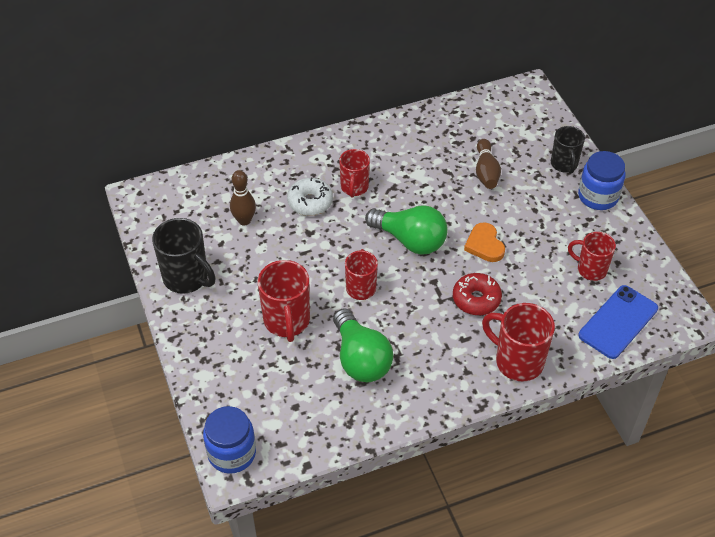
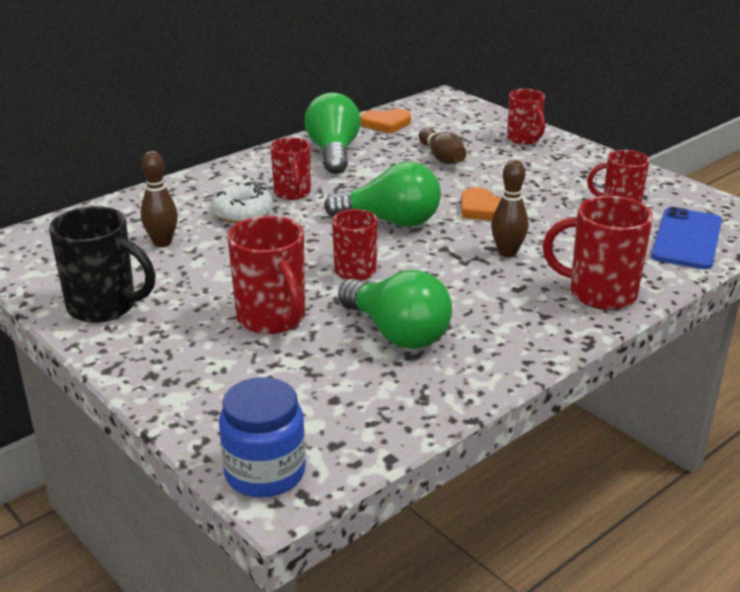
camera: 20 degrees left, 20 degrees down
red donut [453,273,502,315] -> brown bowling pin [491,160,528,257]
black mug [551,126,585,174] -> red mug [507,89,545,145]
blue jar [578,151,626,210] -> none
none -> green light bulb [305,92,361,174]
none -> orange heart [361,109,411,133]

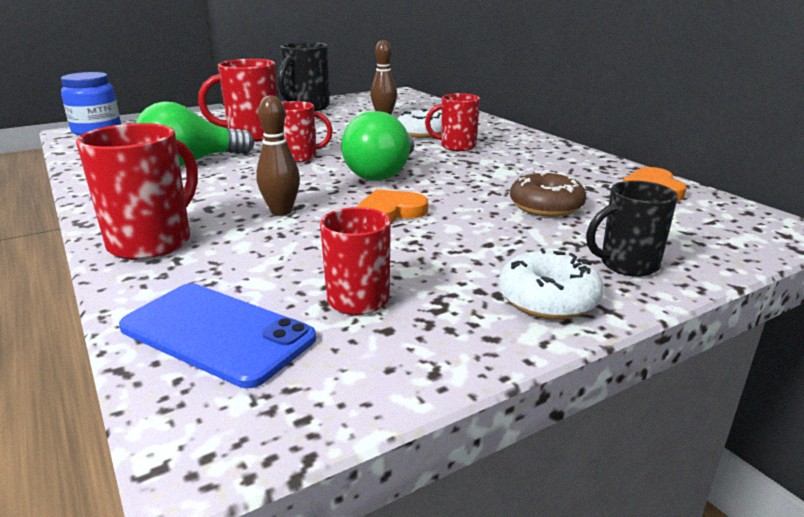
camera: 100 degrees right, 5 degrees down
green light bulb [305,92,361,174] -> none
brown bowling pin [419,128,466,164] -> brown donut [510,171,586,217]
red mug [507,89,545,145] -> black mug [586,181,678,277]
none -> white donut [499,248,604,320]

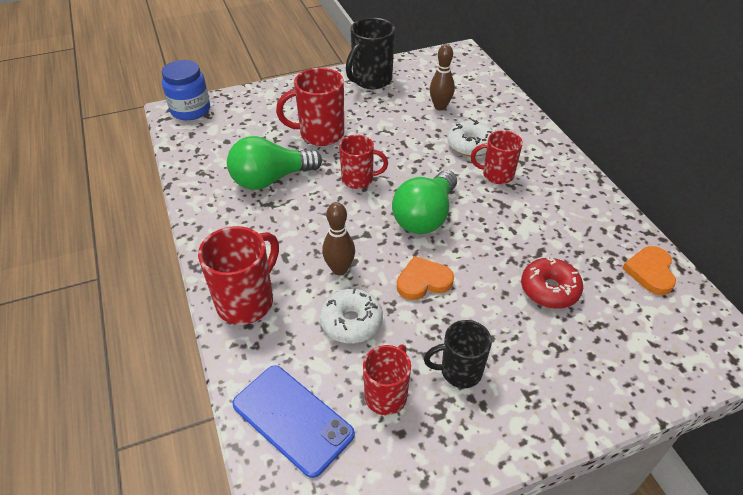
camera: 10 degrees right, 20 degrees up
white donut [499,248,604,320] -> white donut moved to [320,288,383,343]
brown donut [510,171,586,217] -> red donut [521,257,583,309]
black mug [586,181,678,277] -> black mug moved to [424,320,492,388]

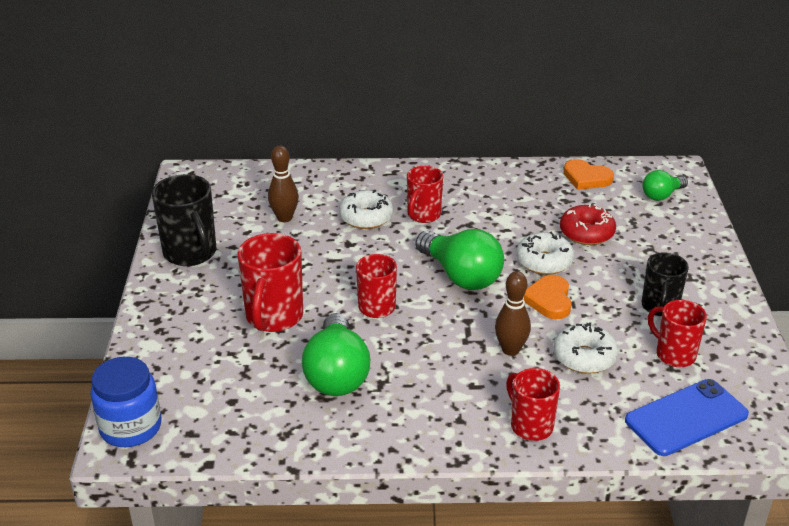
camera: 70 degrees left, 10 degrees down
red mug [198,226,279,325] -> red mug [506,368,560,441], size x0.66
none -> white donut [516,232,574,275]
none -> green light bulb [643,170,688,201]

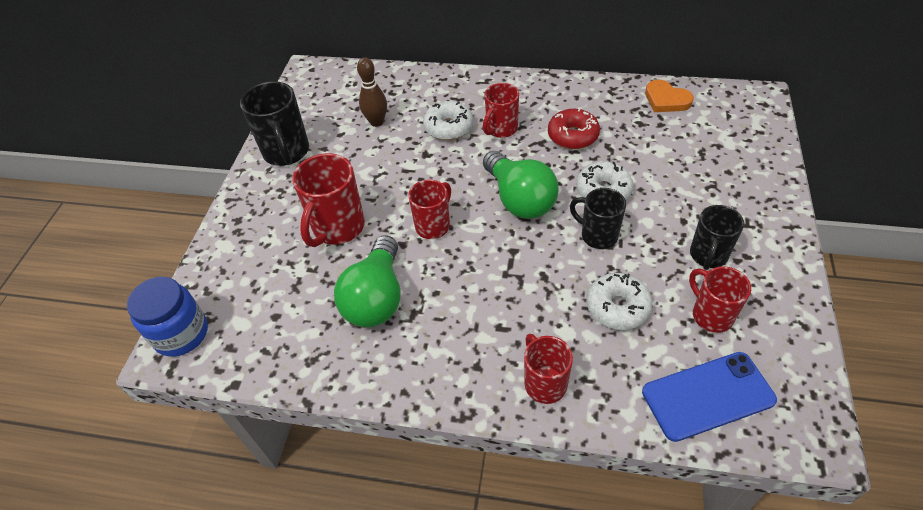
camera: 15 degrees right, 15 degrees up
brown bowling pin [495,271,531,356] -> none
orange heart [524,275,571,319] -> black mug [570,188,626,249]
red donut [560,204,616,245] -> red donut moved to [548,108,600,149]
green light bulb [643,170,688,201] -> none

